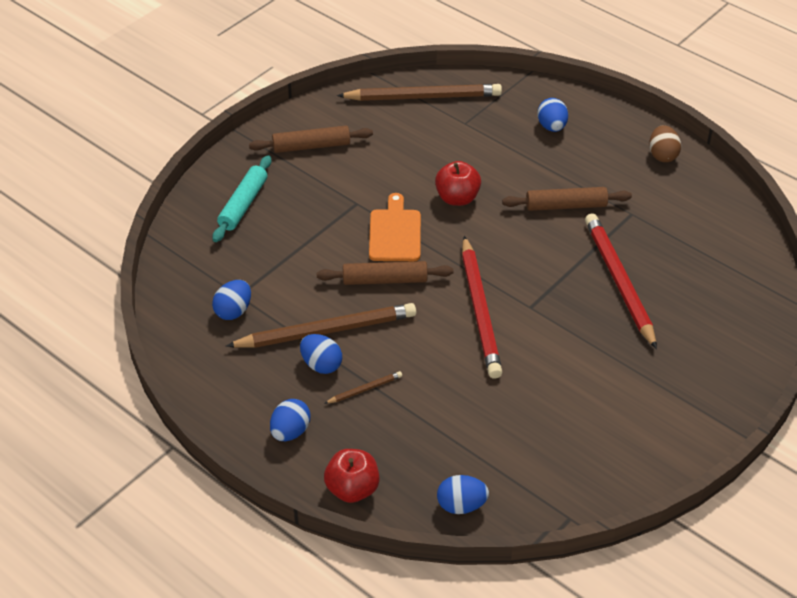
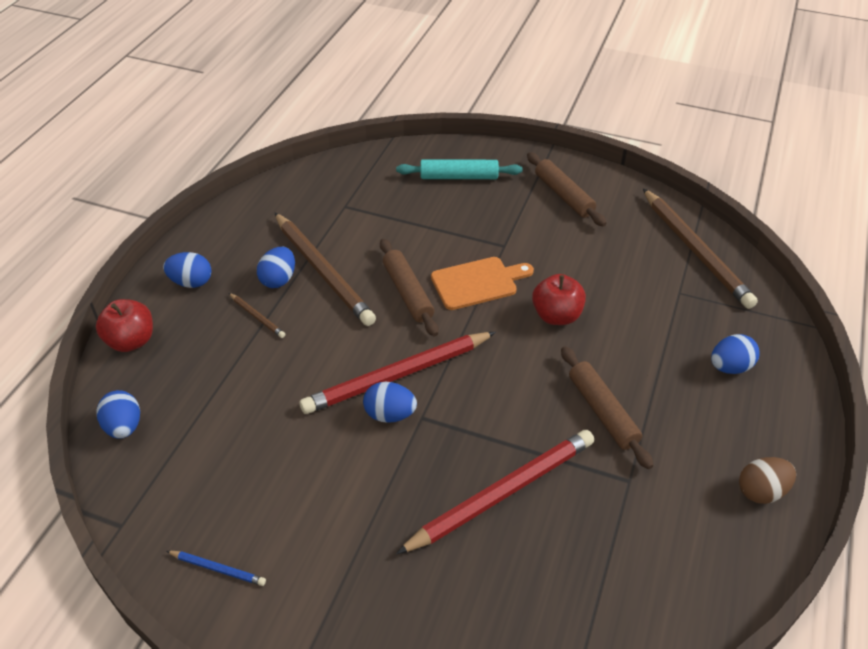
camera: 70 degrees right, 0 degrees up
blue egg [212,280,251,320] -> blue egg moved to [363,382,417,423]
none -> blue pencil [167,551,266,586]

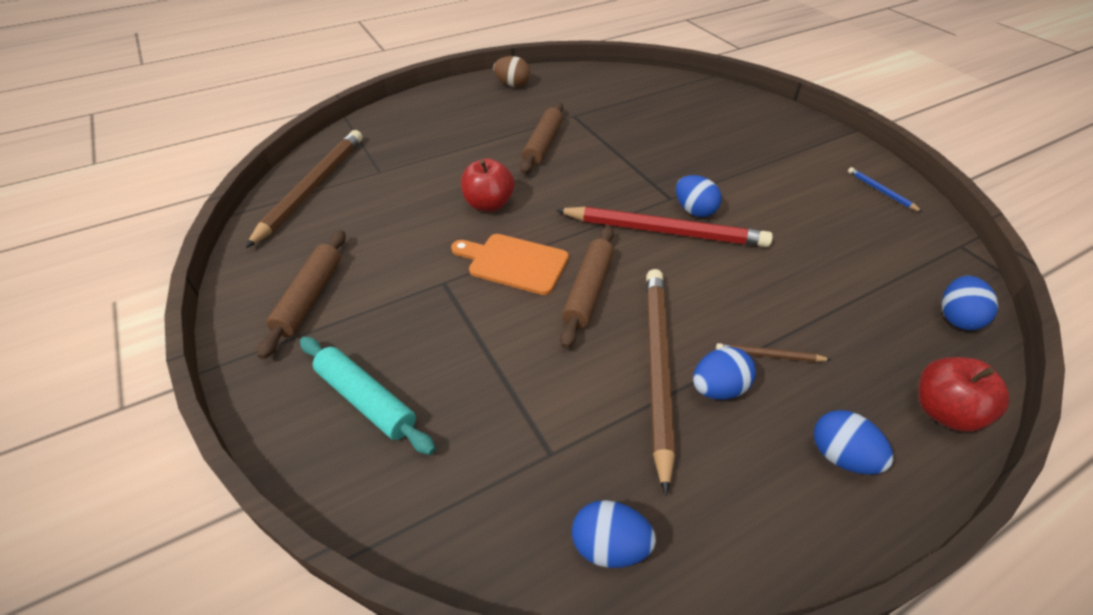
camera: 140 degrees left, 0 degrees up
brown pencil [229,293,285,338] -> brown pencil turned 75 degrees counterclockwise [716,343,832,362]
red pencil [396,430,594,554] -> none
blue egg [711,334,760,374] -> blue egg moved to [572,500,656,568]

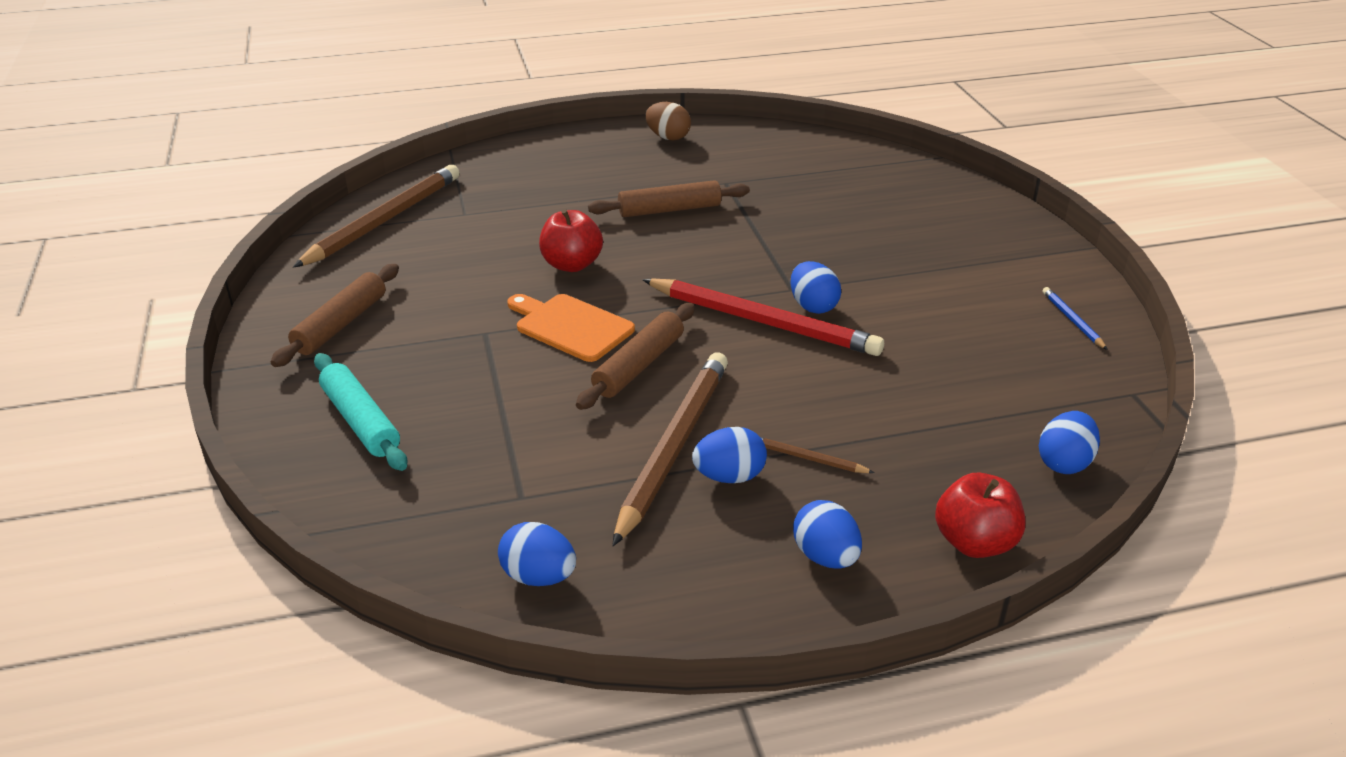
camera: 15 degrees right, 10 degrees down
brown rolling pin [520,102,563,174] -> brown rolling pin turned 45 degrees clockwise [588,180,750,217]

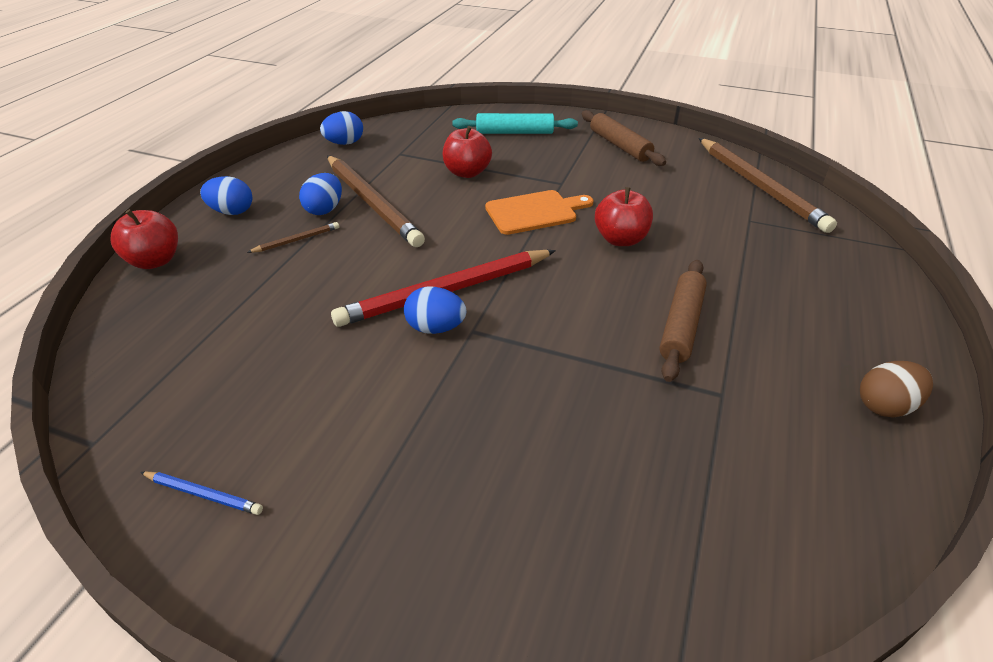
camera: 125 degrees right, 5 degrees up
brown rolling pin [576,303,695,410] -> none
blue egg [1039,411,1100,474] -> none
none -> red apple [443,126,492,178]

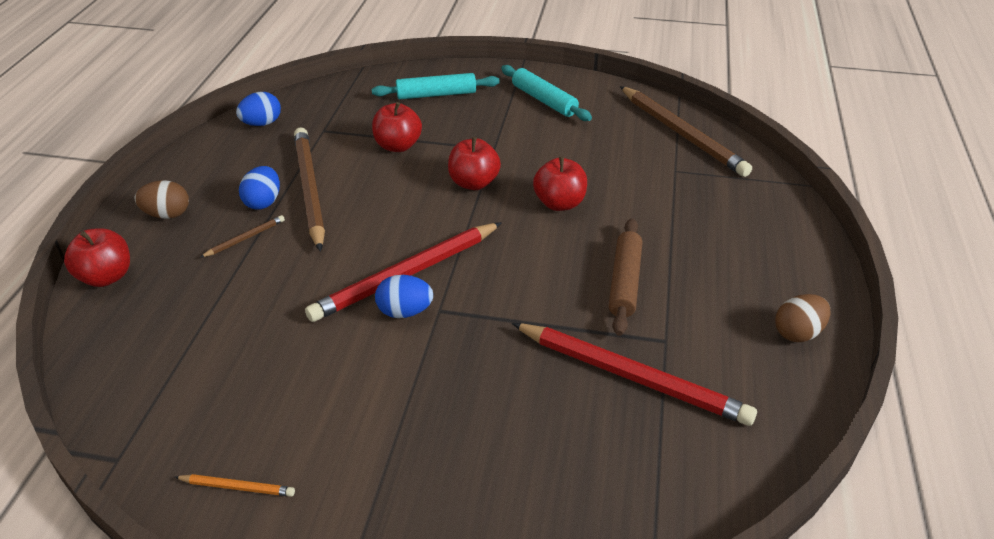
camera: 10 degrees left, 0 degrees up
blue pencil [140,472,263,515] -> orange pencil [175,474,295,497]
blue egg [200,176,252,215] -> brown egg [135,180,189,219]
brown pencil [327,155,425,247] -> brown pencil turned 150 degrees counterclockwise [294,128,325,252]
orange cutting board [485,190,594,235] -> red apple [448,137,501,190]
brown rolling pin [582,110,666,166] -> turquoise rolling pin [501,65,592,121]
none -> red pencil [512,323,757,426]

